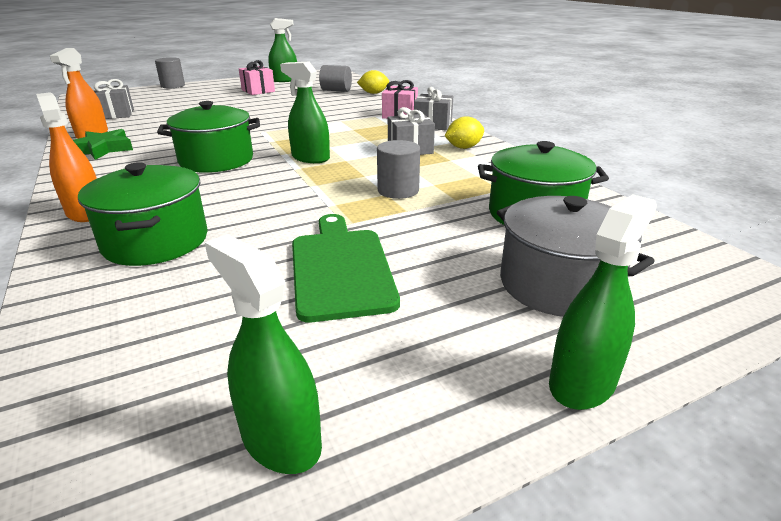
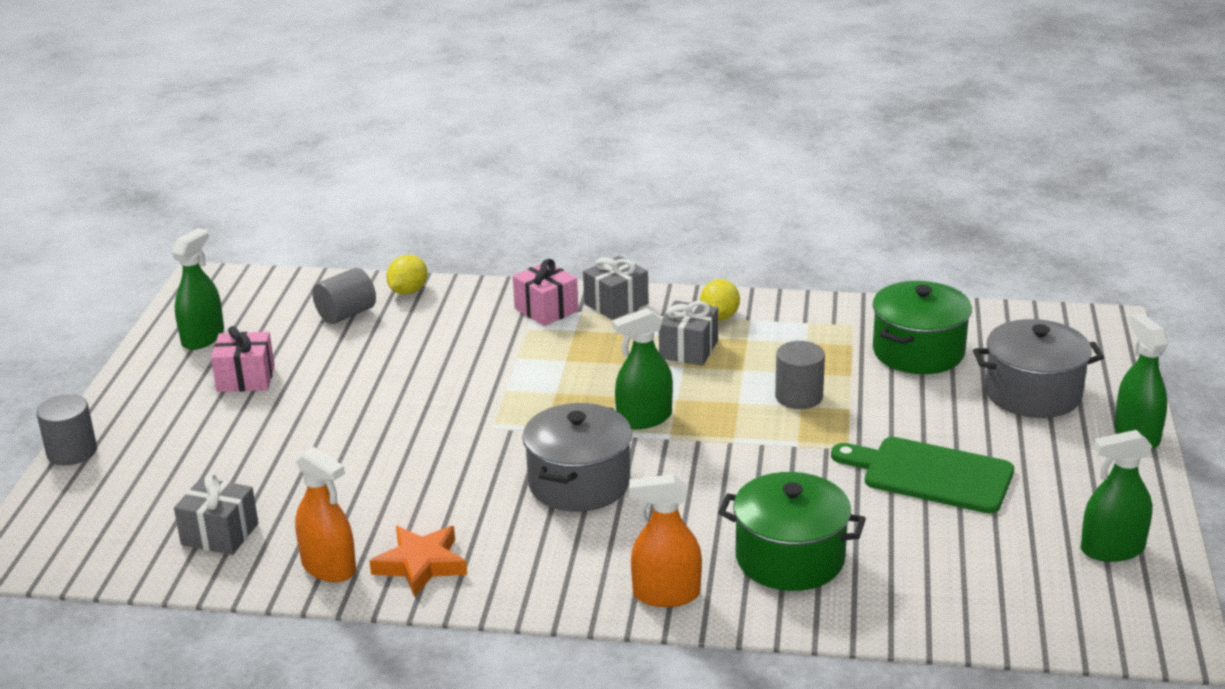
camera: 55 degrees left, 0 degrees up
green star [73,129,133,160] -> orange star [370,526,467,597]
green pot [157,101,260,173] -> grey pot [522,403,632,512]

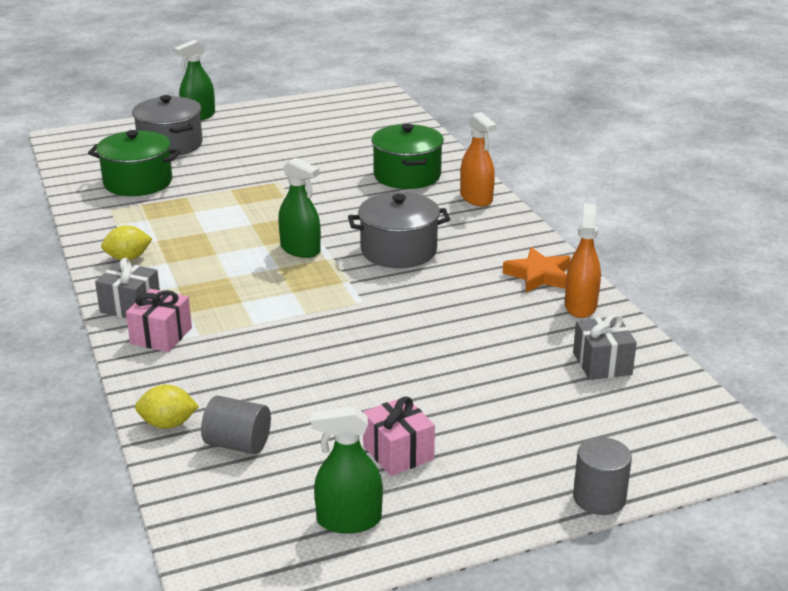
camera: 120 degrees left, 0 degrees up
grey gift [659,300,718,366] -> none
grey cylinder [775,341,825,409] -> none
green cutting board [831,437,1014,514] -> none
green spray bottle [1081,430,1153,562] -> none

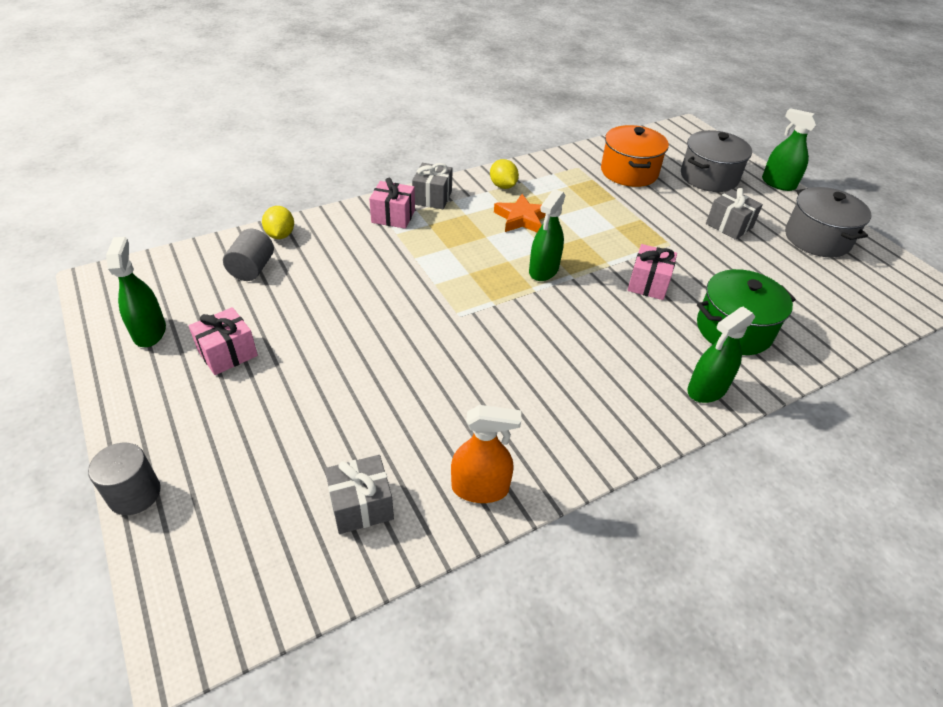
camera: 80 degrees right, 15 degrees up
green pot [88,130,181,196] -> orange pot [601,125,669,187]
grey pot [348,192,450,268] -> grey pot moved to [785,187,871,258]
orange spray bottle [460,112,497,206] -> green spray bottle [687,307,756,403]
orange star [503,247,571,293] -> orange star moved to [494,194,546,232]
none -> pink gift [627,244,677,300]
none -> grey gift [706,188,763,240]

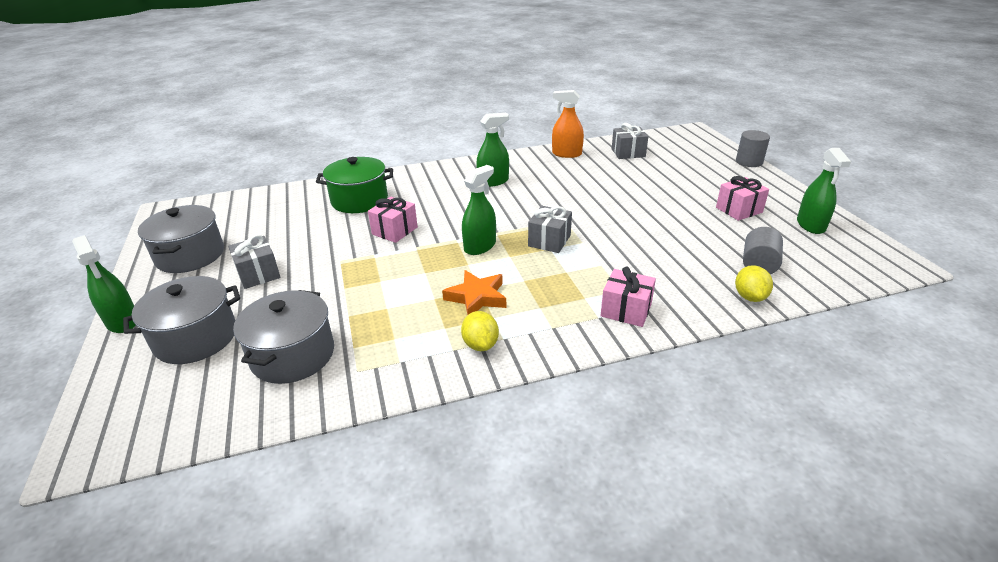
camera: 165 degrees left, 10 degrees down
grey gift [412,163,453,209] -> grey gift moved to [528,206,572,253]
orange pot [601,125,669,187] -> grey pot [233,290,334,384]
green spray bottle [687,307,756,403] -> green spray bottle moved to [476,113,509,187]

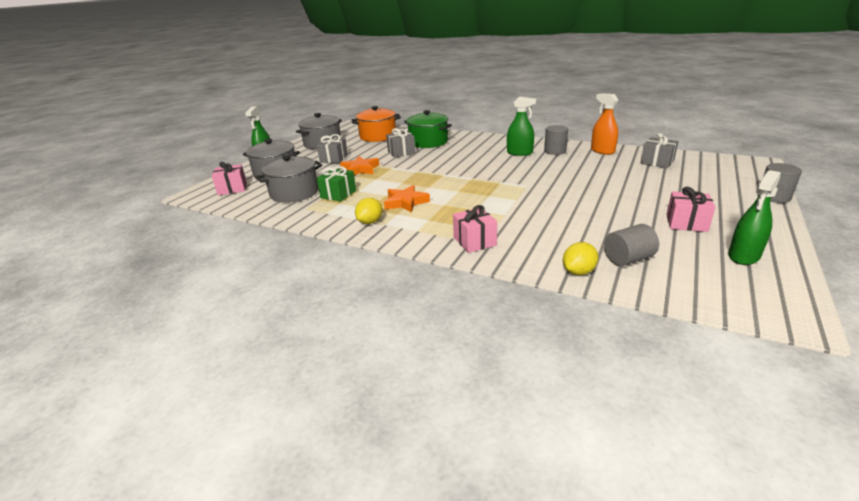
camera: 45 degrees right, 5 degrees down
pink gift [368,197,418,243] -> pink gift moved to [212,162,247,195]
green spray bottle [462,165,496,255] -> none
grey gift [528,206,572,253] -> grey gift moved to [386,128,416,158]
none -> green gift [317,166,356,202]
none -> orange star [340,156,379,175]
none -> orange pot [352,106,401,142]
none -> grey cylinder [544,125,568,155]

